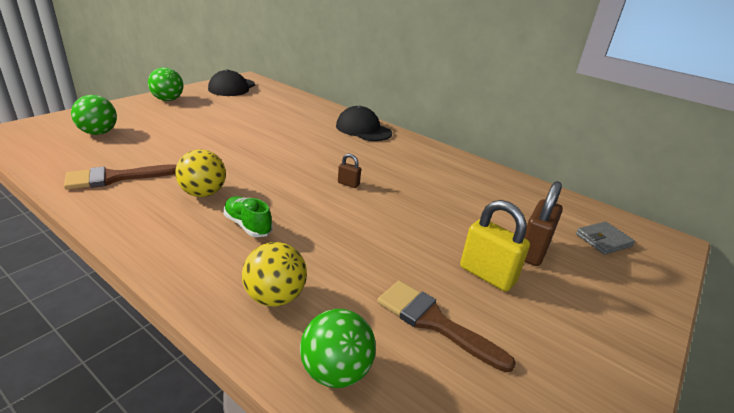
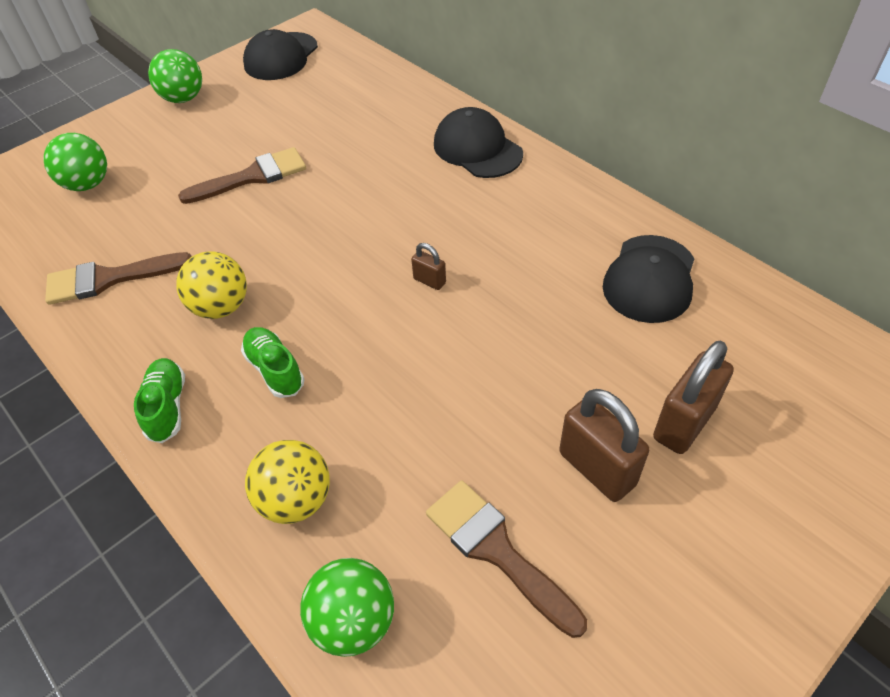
camera: 15 degrees right, 20 degrees up
yellow padlock [460,200,530,292] -> brown padlock [559,389,649,502]
grey wallet [576,221,635,255] -> none
none -> green shoe [134,358,185,443]
none -> brown brush [178,147,306,204]
none -> black cap [603,235,694,323]

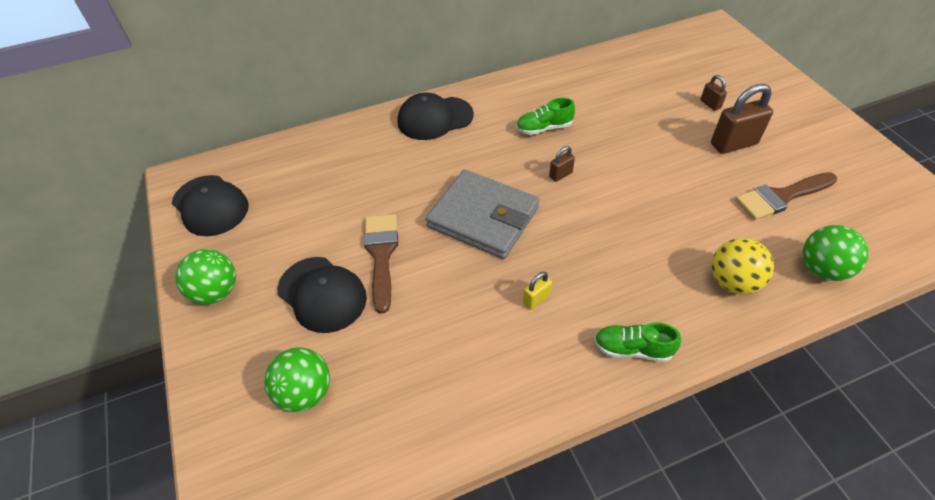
camera: 70 degrees left, 0 degrees up
brown brush [45,252,192,305] -> none
yellow ball [176,252,247,319] -> yellow padlock [523,272,552,310]
green shoe [241,327,305,398] -> green shoe moved to [516,98,575,135]
black cap [603,235,694,323] -> black cap moved to [278,257,367,333]
brown padlock [653,341,734,454] -> brown padlock [700,75,727,111], size x0.50
none -> grey wallet [426,170,539,259]

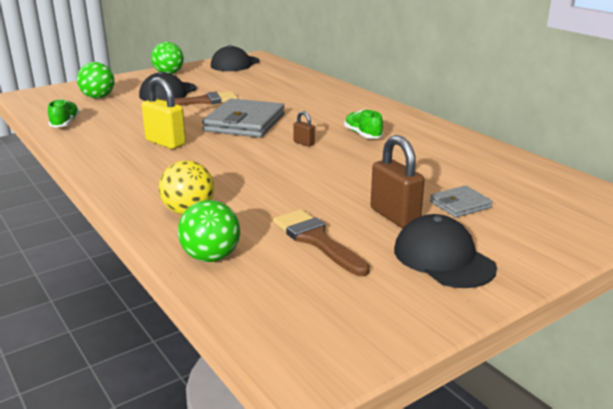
camera: 75 degrees right, 25 degrees down
black cap [398,93,474,140] -> black cap moved to [394,214,497,288]
yellow padlock [523,272,552,310] -> yellow padlock [142,77,186,149], size x1.99
green shoe [594,322,681,362] -> green shoe moved to [48,99,80,127]
brown padlock [700,75,727,111] -> grey wallet [430,185,493,218]

